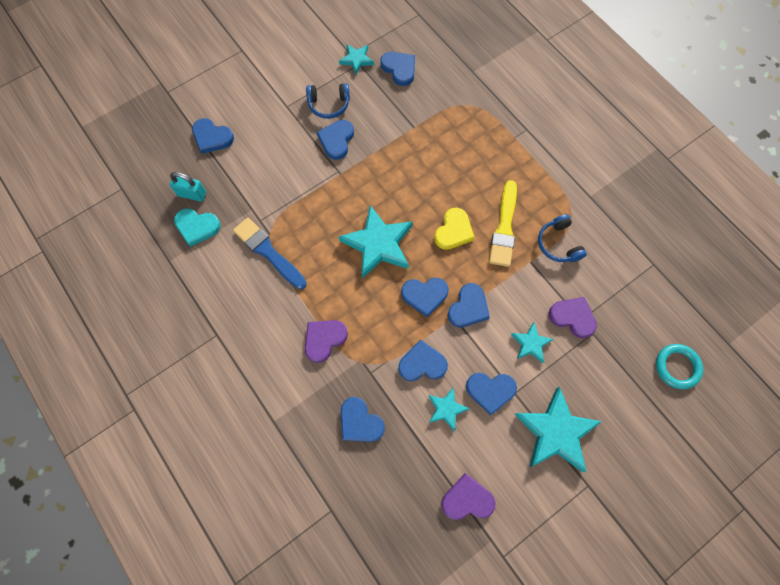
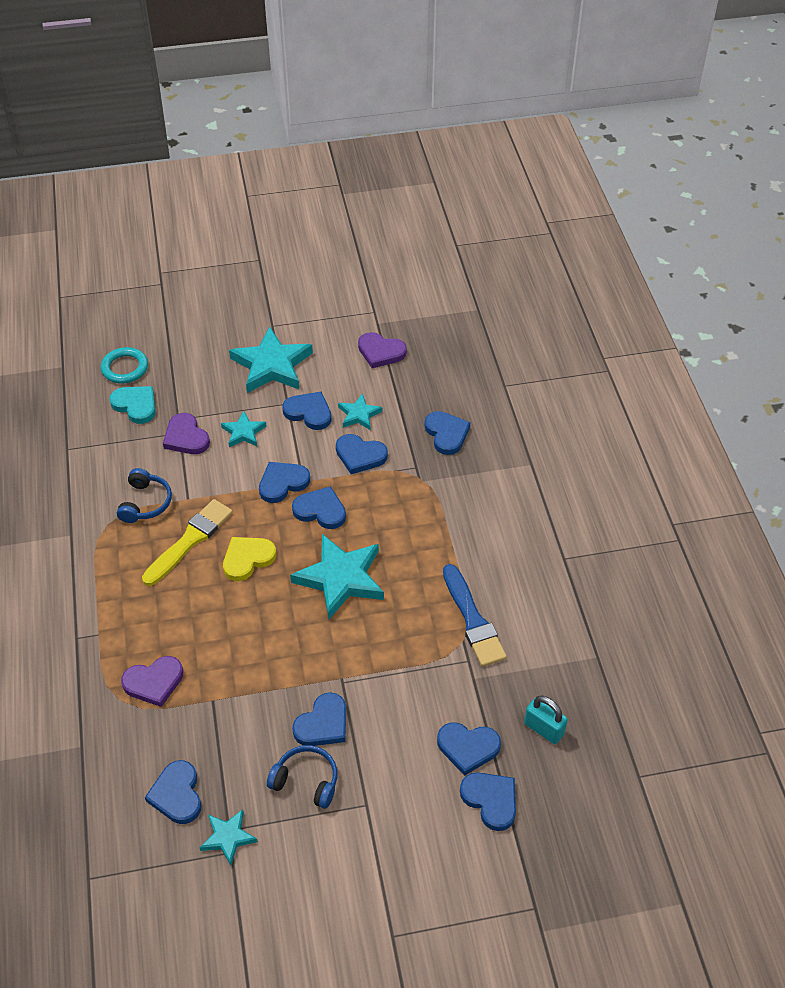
camera: 155 degrees left, 20 degrees down
turquoise heart [174,209,220,247] -> turquoise heart moved to [109,386,156,424]
purple heart [305,320,348,363] -> purple heart moved to [121,656,183,707]
none -> blue heart [437,722,501,776]

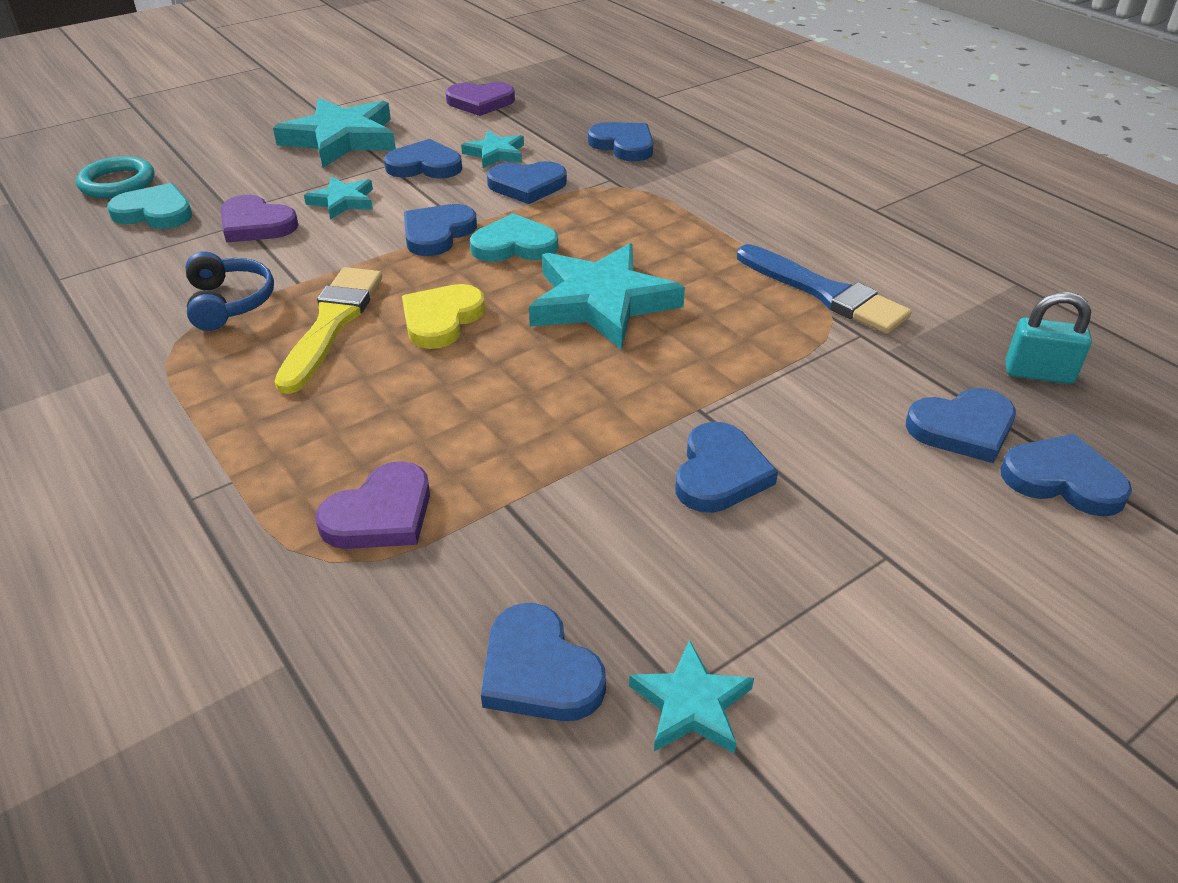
camera: 25 degrees left, 10 degrees down
blue headphones [267,745,337,809] -> none
blue heart [292,486,346,529] -> turquoise heart [470,213,558,262]

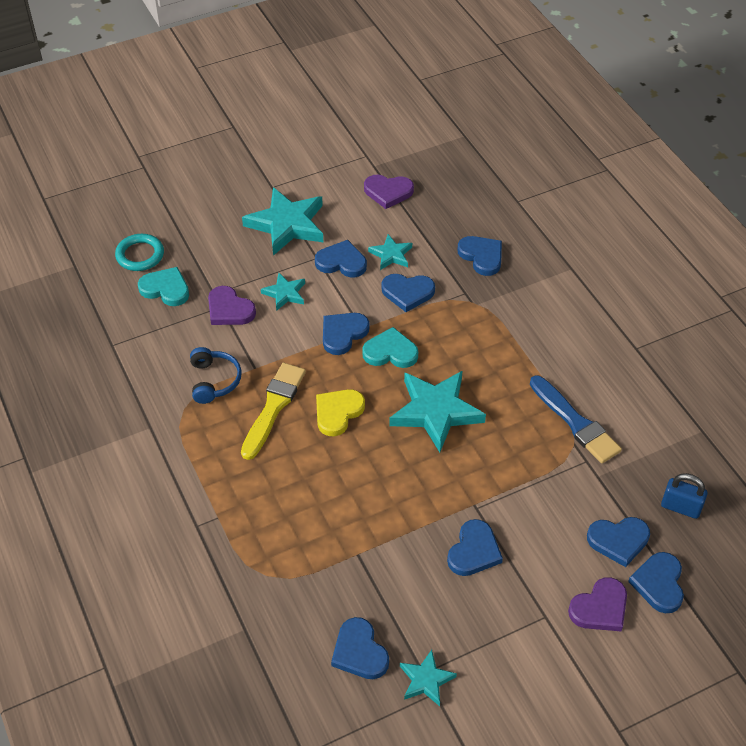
camera: 10 degrees right, 10 degrees up
purple heart [316,461,430,549] -> purple heart moved to [568,577,627,631]
blue heart [1001,434,1132,517] -> blue heart turned 120 degrees counterclockwise [628,552,684,613]
turquoise padlock [1005,292,1092,384] -> blue padlock [661,473,708,519]

